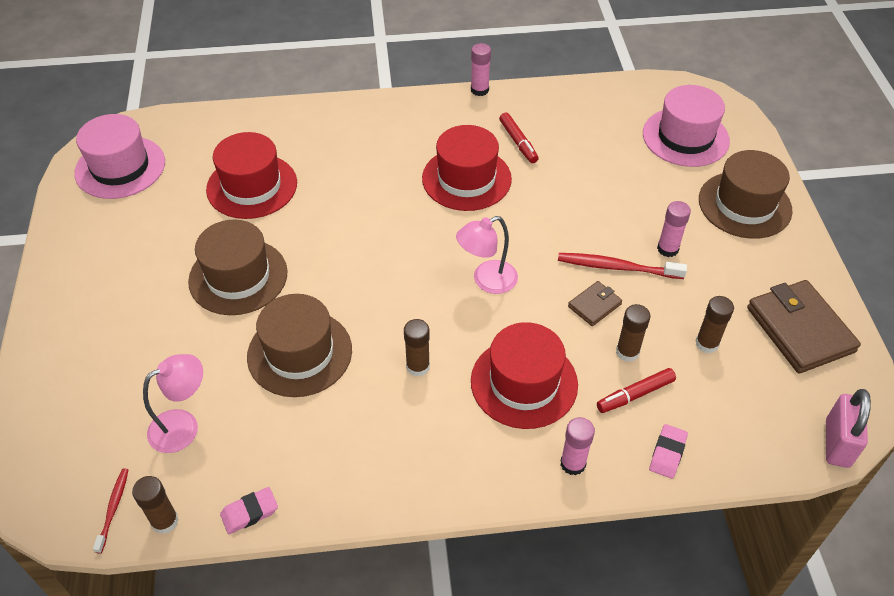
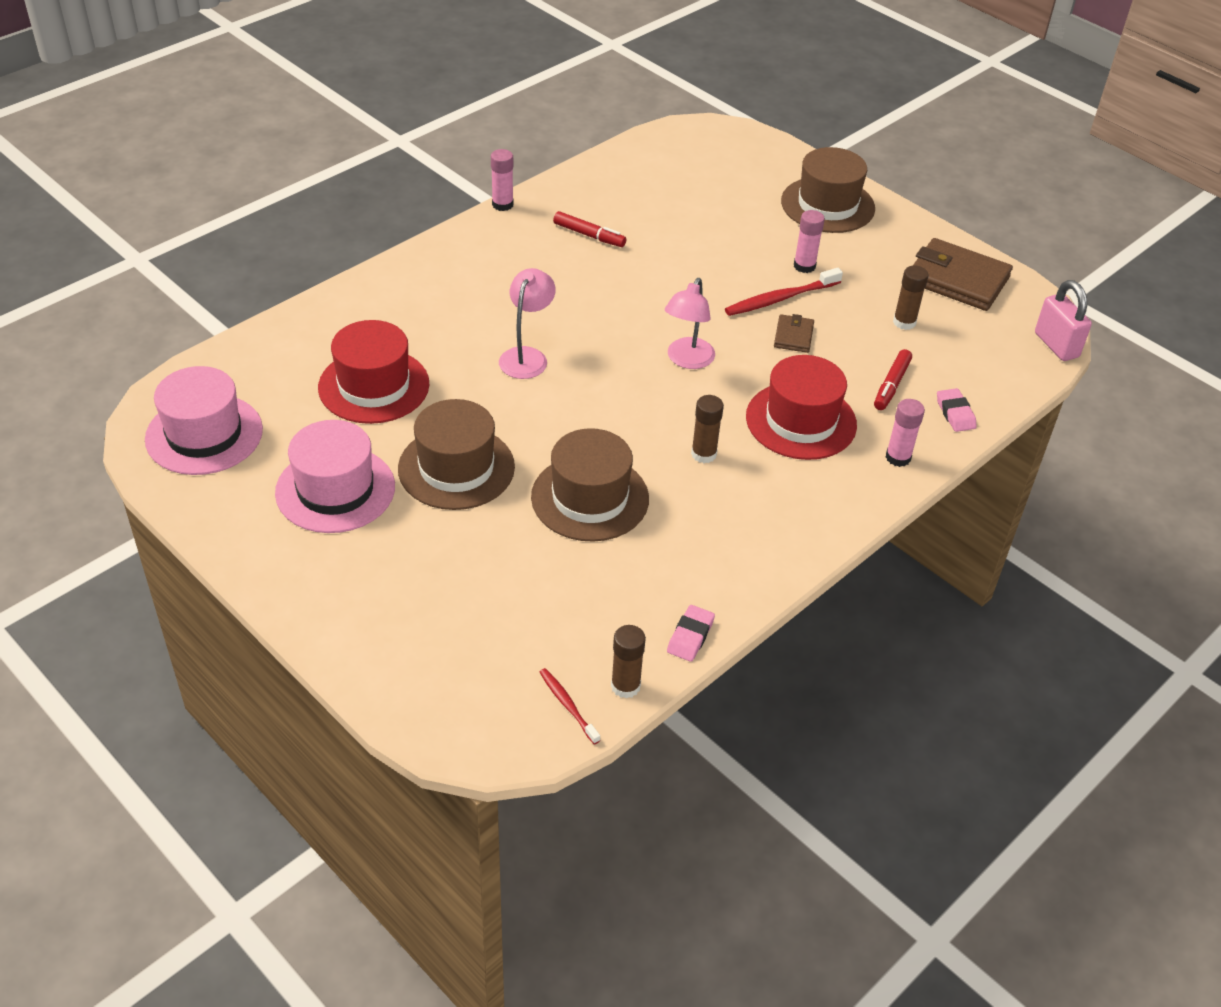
camera: 40 degrees left, 5 degrees down
pink lamp [143,354,203,453] -> pink lamp moved to [499,268,556,379]
red hat [422,125,512,211] -> none
brown glue stick [616,304,651,362] -> none
pink hat [643,85,730,167] -> pink hat moved to [275,420,395,533]

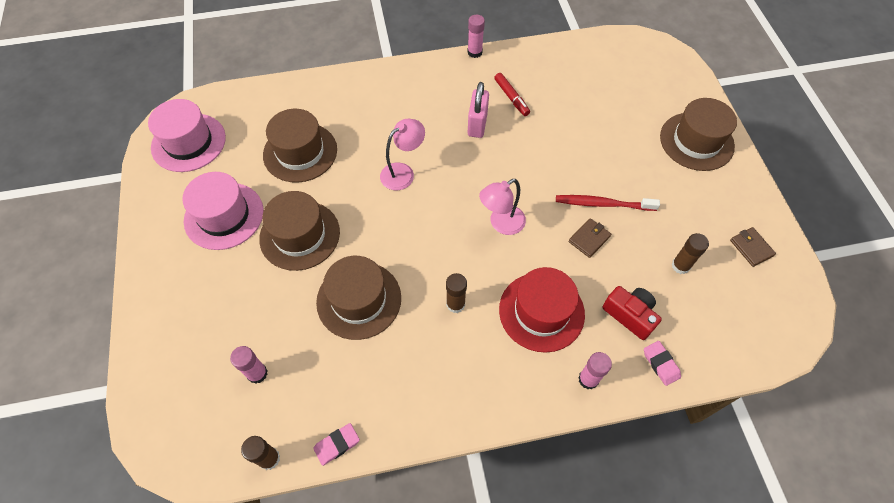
camera: 35 degrees right, 15 degrees up
red hat [318,320,429,424] -> brown hat [263,109,337,183]
red toothbrush [540,668,600,744] -> none
pink glue stick [794,210,825,273] -> pink glue stick moved to [230,346,268,384]
red marker [874,349,912,410] -> red camera [602,286,662,340]
brown wallet [913,238,1013,311] -> brown wallet [730,227,776,267], size x0.50
pink eraser [937,388,977,432] -> pink eraser turned 45 degrees counterclockwise [644,341,681,386]
pink padlock [1035,280,1092,361] -> pink padlock moved to [468,82,489,138]

